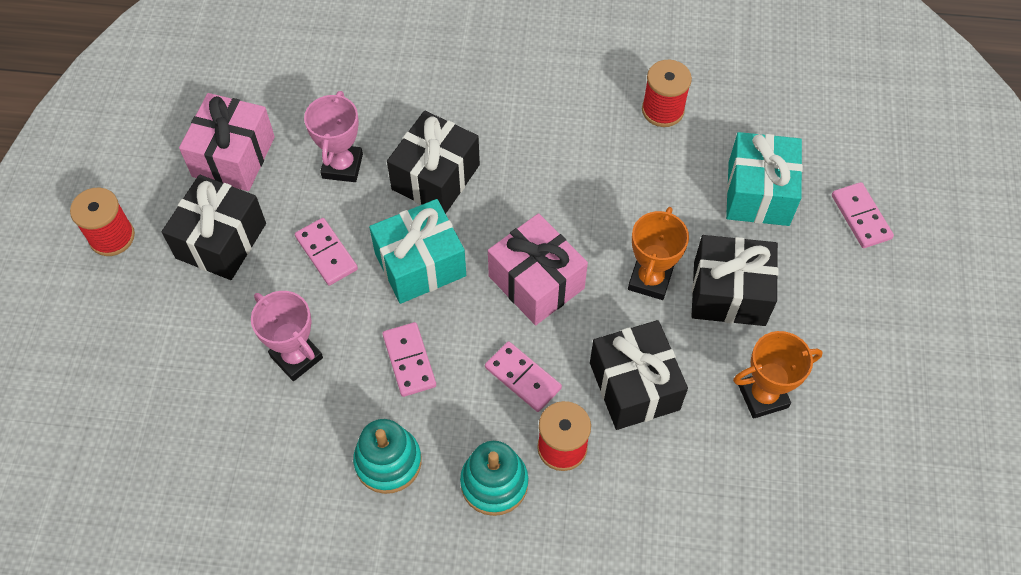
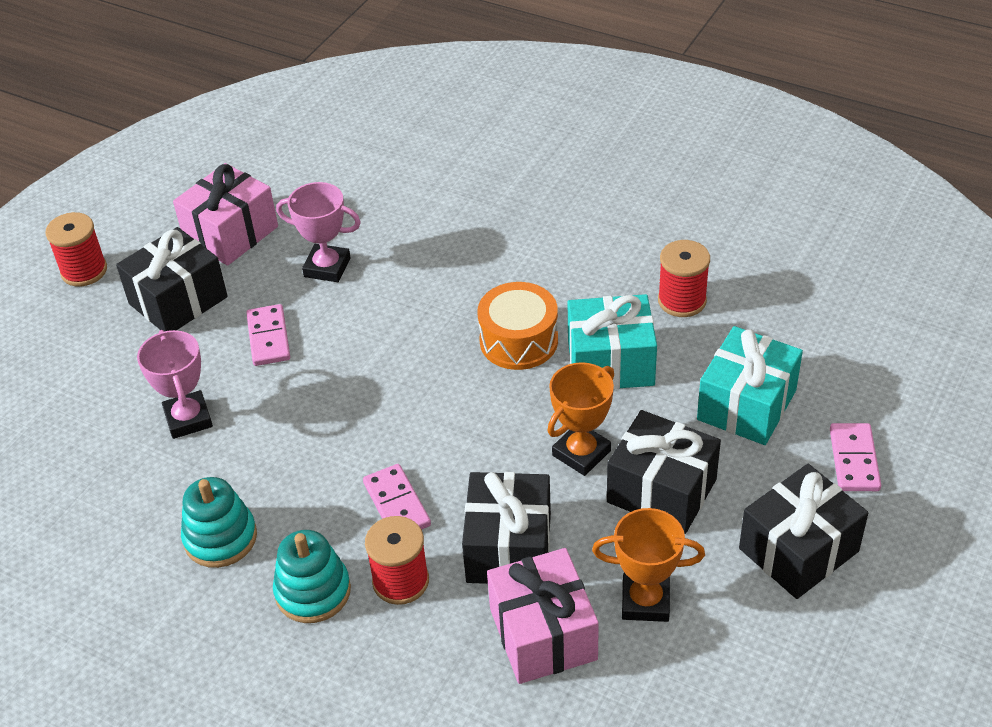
camera: 25 degrees right, 15 degrees down
pink trophy [304,91,363,182] -> pink trophy turned 75 degrees clockwise [276,182,361,282]
turquoise gift [369,199,466,304] -> turquoise gift moved to [568,294,657,390]
pink domino [383,322,436,397] -> none
black gift [387,111,480,214] -> black gift moved to [739,464,868,599]
pink gift [488,213,588,325] -> pink gift moved to [487,548,599,684]
none -> orange drum [477,282,558,370]

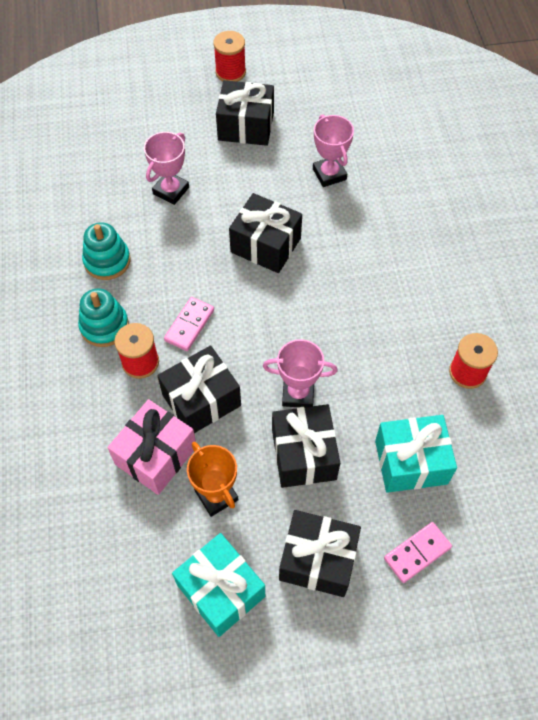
camera: 50 degrees right, 15 degrees up
pink gift [173,163,278,266] -> none
pink domino [246,304,290,366] -> none
orange drum [477,282,558,370] -> none
orange trophy [548,362,614,476] -> pink trophy [263,339,338,407]
turquoise gift [568,294,657,390] -> turquoise gift moved to [172,533,265,637]
none -> black gift [229,193,302,273]

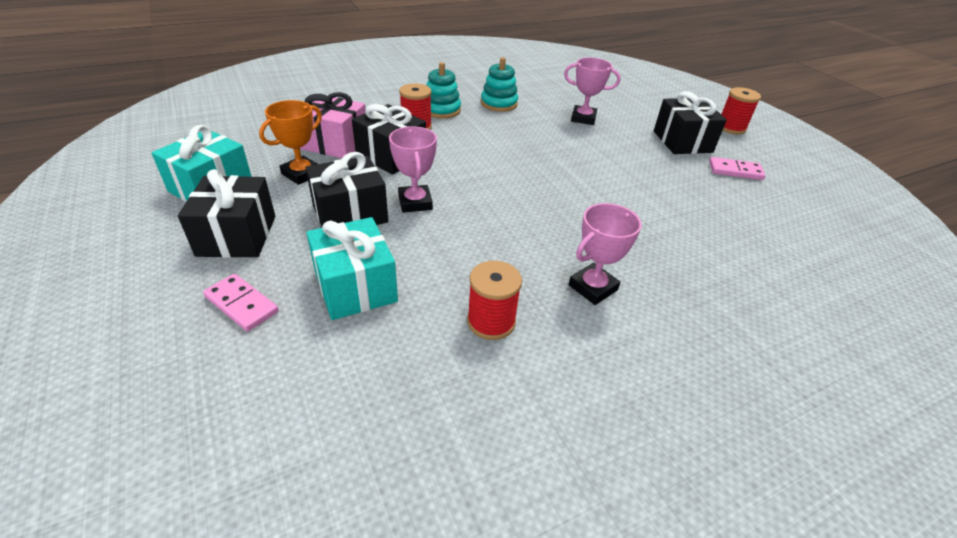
camera: 70 degrees right, 20 degrees down
pink domino [164,297,214,351] -> pink domino moved to [709,157,766,180]
black gift [229,193,302,273] -> none
pink trophy [313,115,354,187] -> pink trophy moved to [569,203,642,305]

